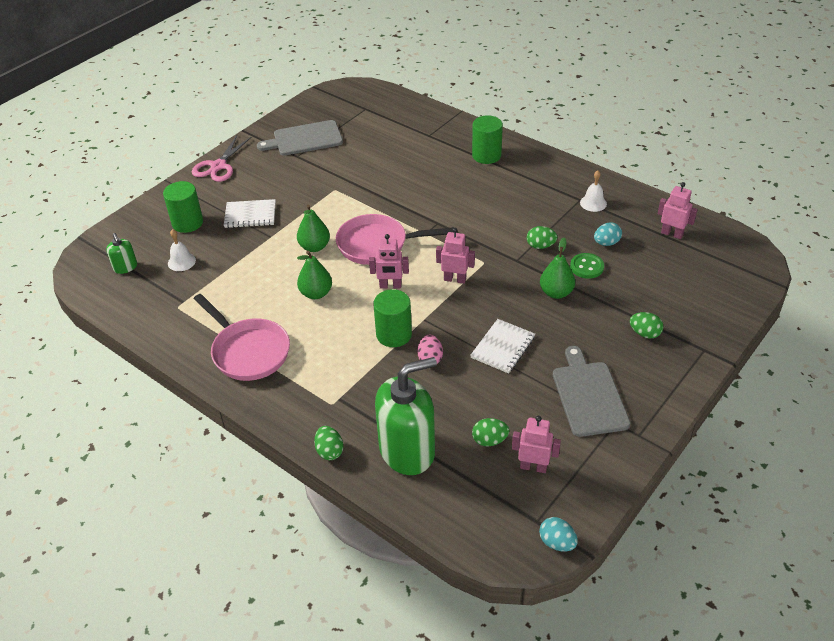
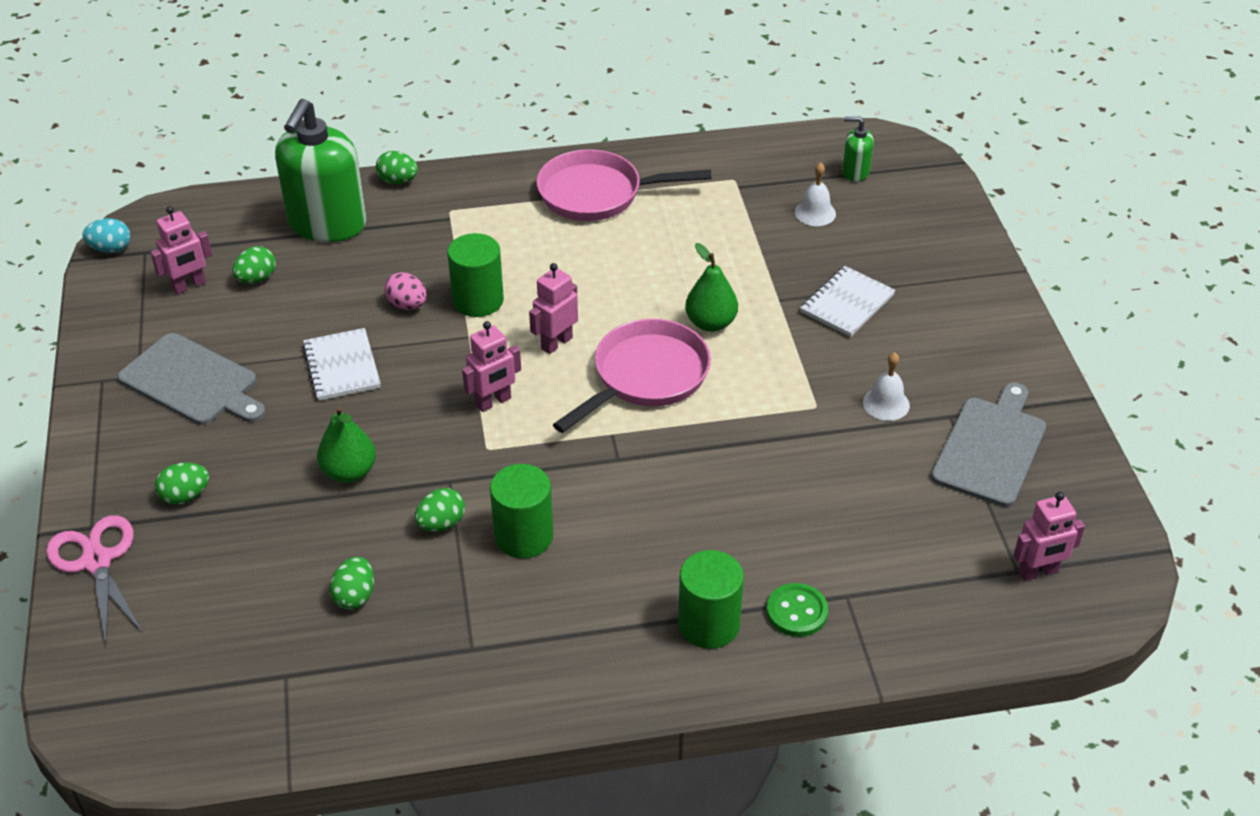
camera: 130 degrees right, 0 degrees up
green cylinder [163,181,203,233] -> green cylinder moved to [490,464,553,558]
pink scissors [192,135,251,182] -> pink scissors moved to [46,515,143,644]
green pear [297,251,332,299] -> none
green button [570,253,604,279] -> green button moved to [767,583,828,637]
white bell [580,170,607,212] -> white bell moved to [863,352,910,421]
turquoise egg [594,222,622,246] -> green egg [329,557,374,610]
pink robot [658,182,698,239] -> pink robot moved to [1014,492,1085,581]

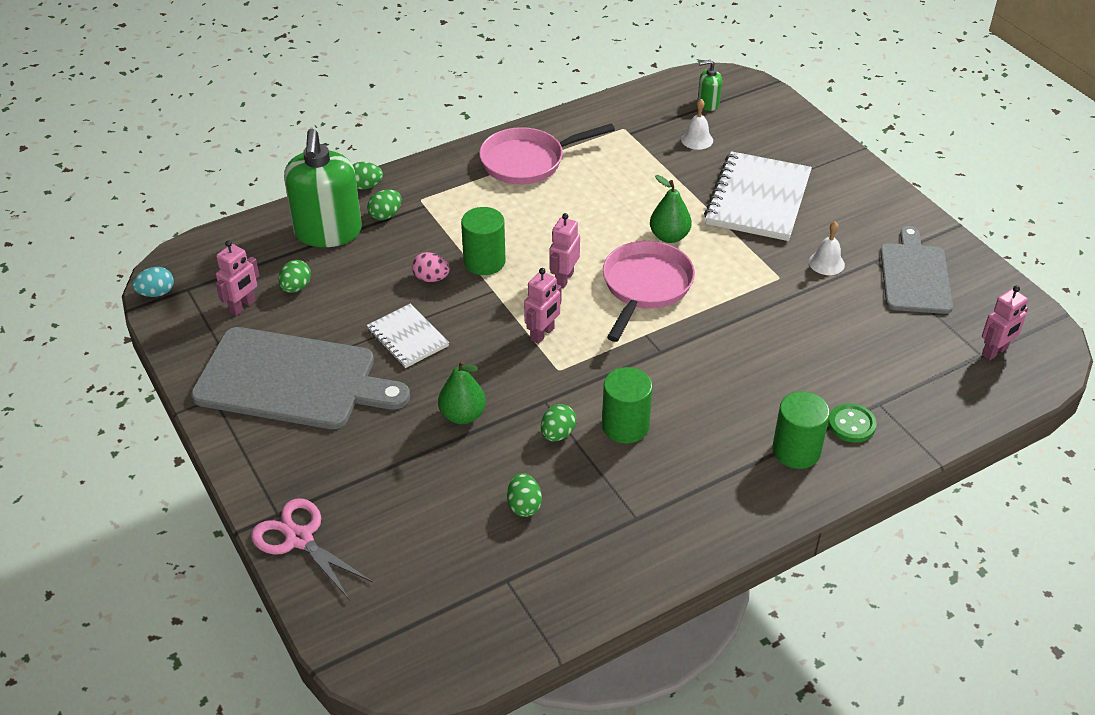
camera: 20 degrees left, 0 degrees up
grey cutting board [118,333,266,425] -> grey cutting board [191,327,410,429], size x1.55
green egg [155,463,209,505] -> green egg moved to [367,189,402,220]
white notebook [800,266,896,337] -> white notebook [704,151,812,241], size x1.79

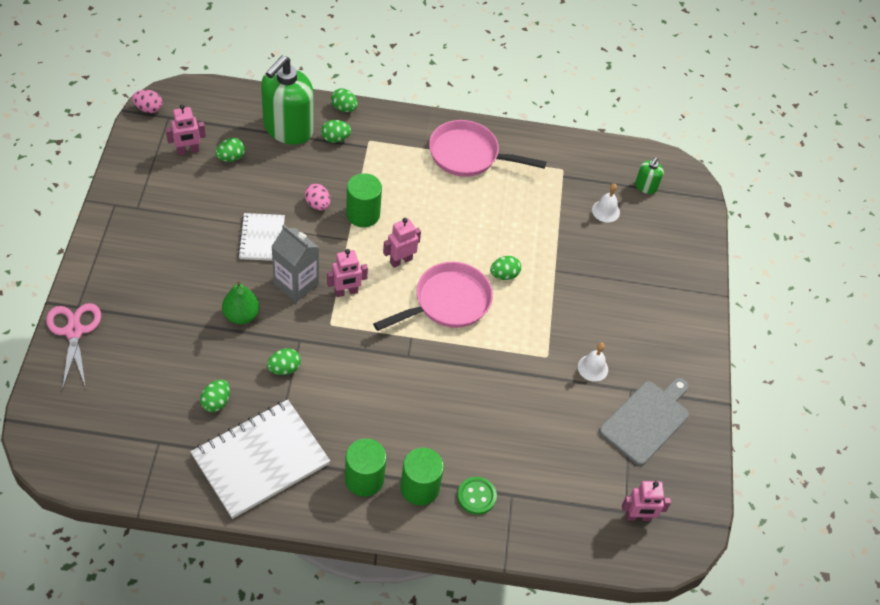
camera: 30 degrees right, 10 degrees up
turquoise egg [132,267,174,297] -> pink egg [132,90,162,113]
grey cutting board [191,327,410,429] -> none
green cylinder [602,367,653,443] -> green cylinder moved to [345,438,386,497]
green pear [650,175,692,243] -> green egg [490,256,521,280]
green soap dispenser [698,60,722,111] -> green soap dispenser turned 90 degrees counterclockwise [635,157,664,194]
white notebook [704,151,812,241] -> white notebook moved to [191,399,330,519]
none -> grey carton [271,224,319,302]

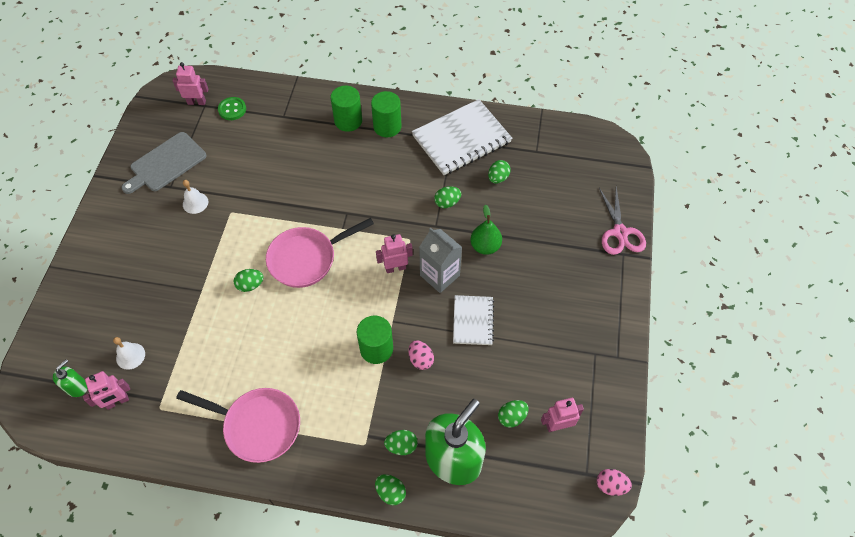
camera: 170 degrees left, 5 degrees up
pink robot [383,218,421,268] -> pink robot moved to [83,371,130,410]
green button [457,477,497,515] -> green button moved to [218,97,246,120]

